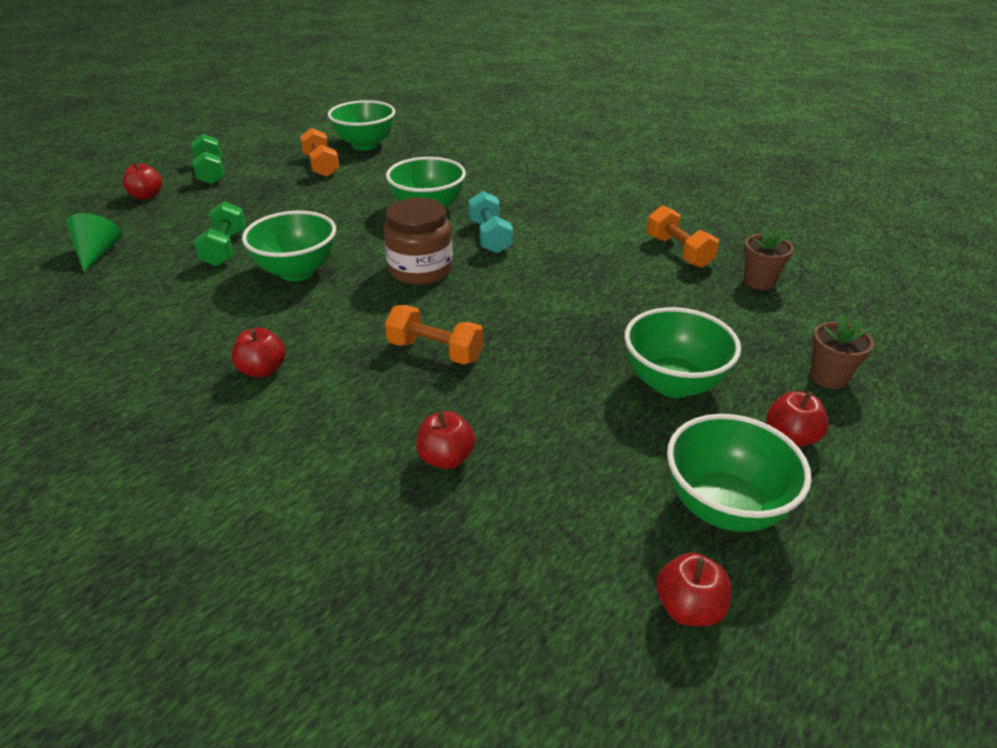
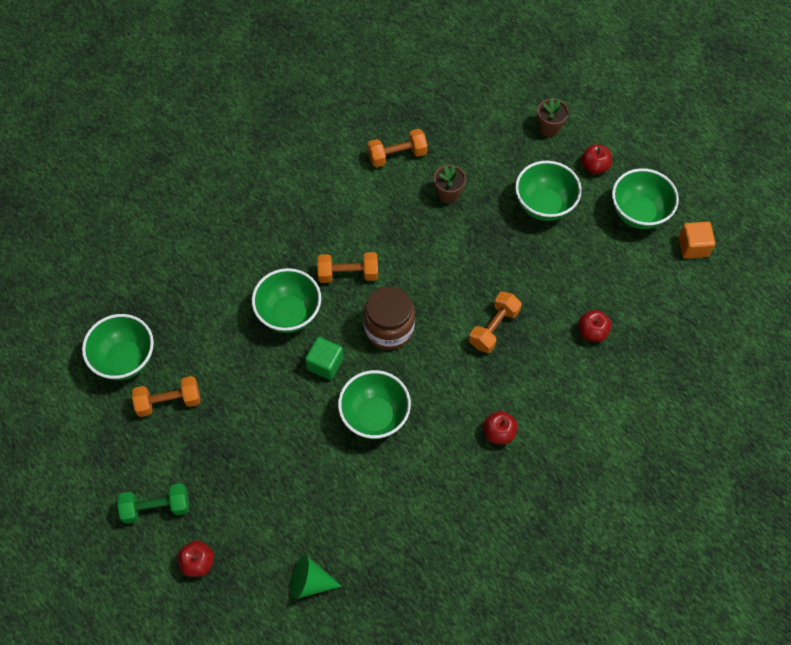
camera: 80 degrees left, 25 degrees up
green dumbbell [194,201,246,267] -> none
turquoise dumbbell [468,191,513,254] -> orange dumbbell [317,252,378,283]
red apple [656,553,732,626] -> orange cube [678,222,715,259]
brown flower pot [744,227,794,290] -> brown flower pot moved to [434,165,466,204]
none -> green cube [305,337,344,380]

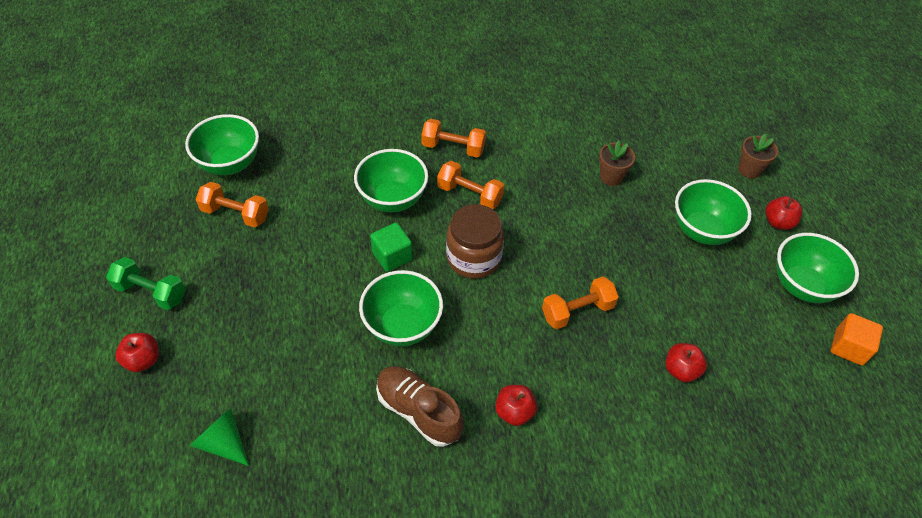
camera: 30 degrees right, 10 degrees down
orange dumbbell [368,129,428,167] -> orange dumbbell moved to [421,119,486,157]
none -> brown shoe [376,366,464,447]

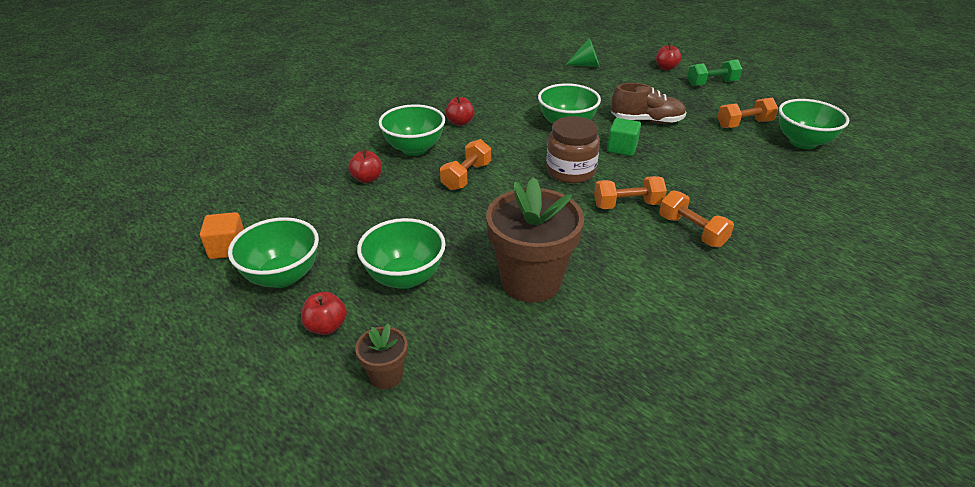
camera: 145 degrees right, 15 degrees down
green bowl [354,149,428,213] -> green bowl moved to [379,104,445,156]
brown shoe [376,366,464,447] -> brown shoe moved to [611,83,686,124]
orange dumbbell [421,119,486,157] -> orange dumbbell turned 75 degrees clockwise [659,190,734,247]
brown flower pot [599,140,635,186] -> brown flower pot [486,177,584,303], size x2.13

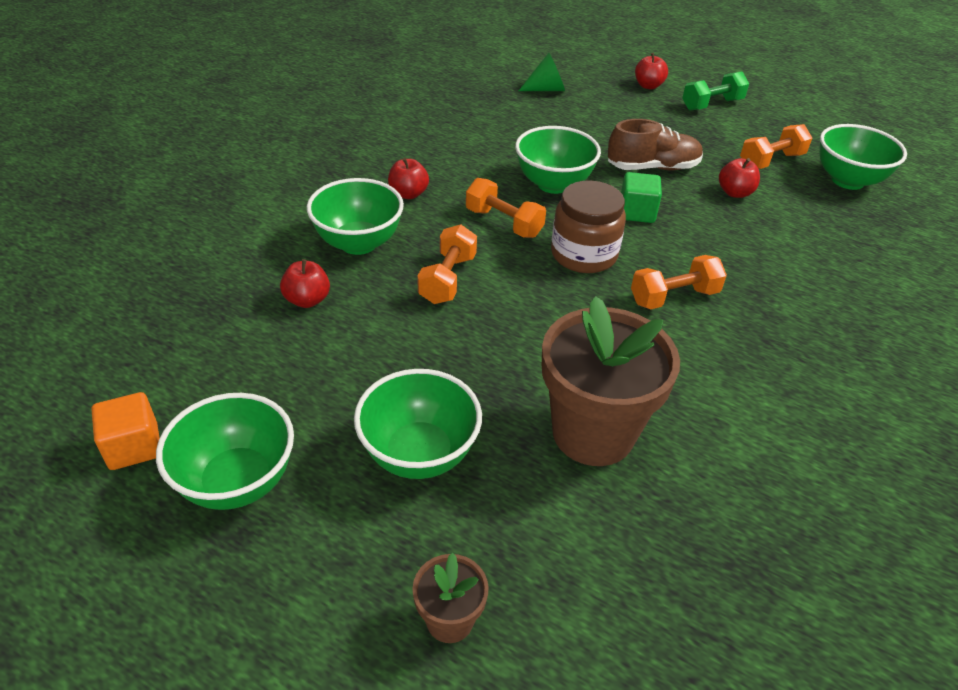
camera: 15 degrees left, 5 degrees up
red apple [301,292,347,335] -> red apple moved to [719,158,760,198]
orange dumbbell [659,190,734,247] -> orange dumbbell moved to [466,178,546,238]

